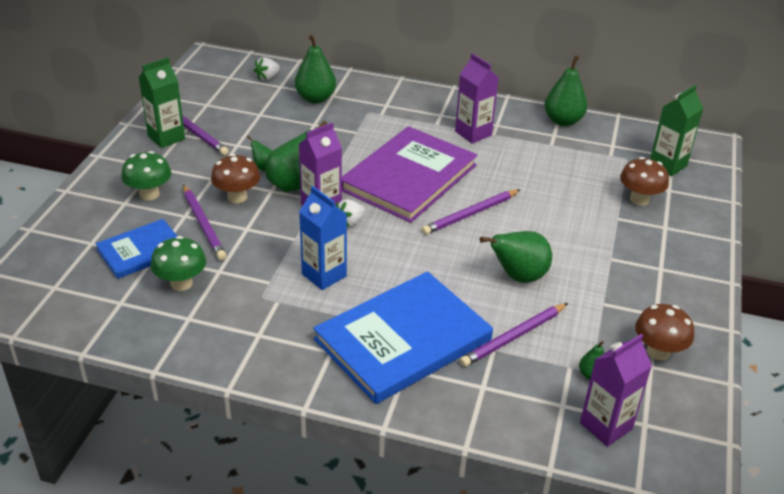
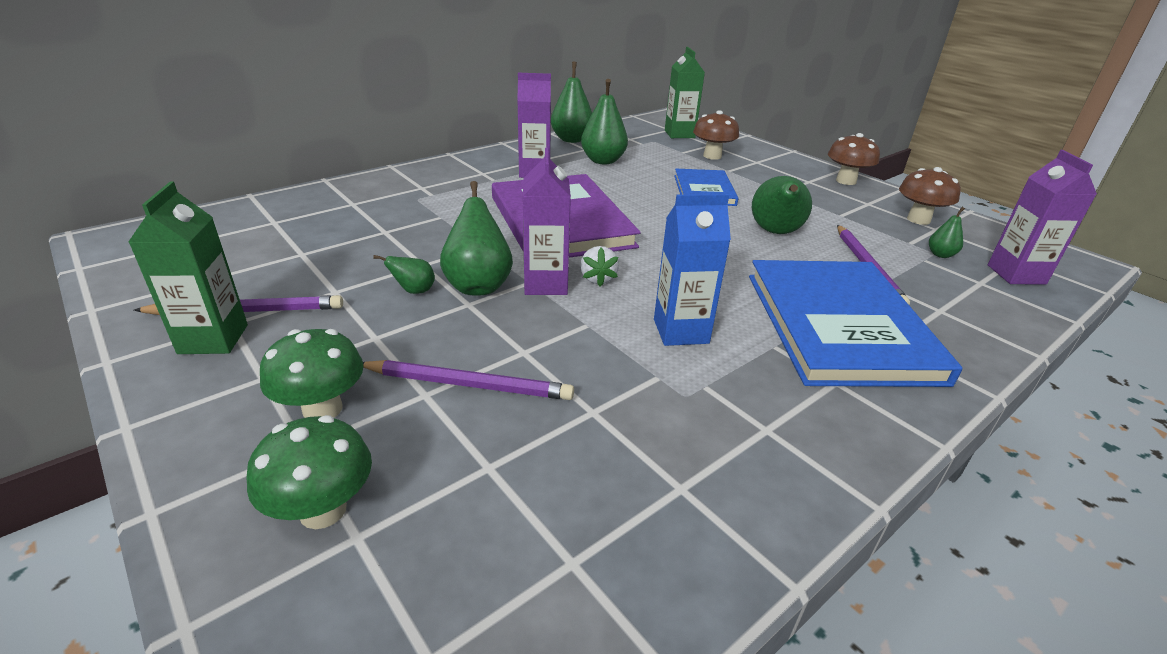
camera: 55 degrees left, 5 degrees down
blue book [96,219,177,279] -> blue book moved to [674,169,738,206]
green mushroom [151,236,206,291] -> green mushroom moved to [246,415,372,529]
brown mushroom [211,154,260,203] -> brown mushroom moved to [828,133,880,185]
white strawberry [254,57,280,81] -> none
green pear [295,34,336,103] -> green pear moved to [581,79,628,164]
purple pencil [421,189,521,235] -> none

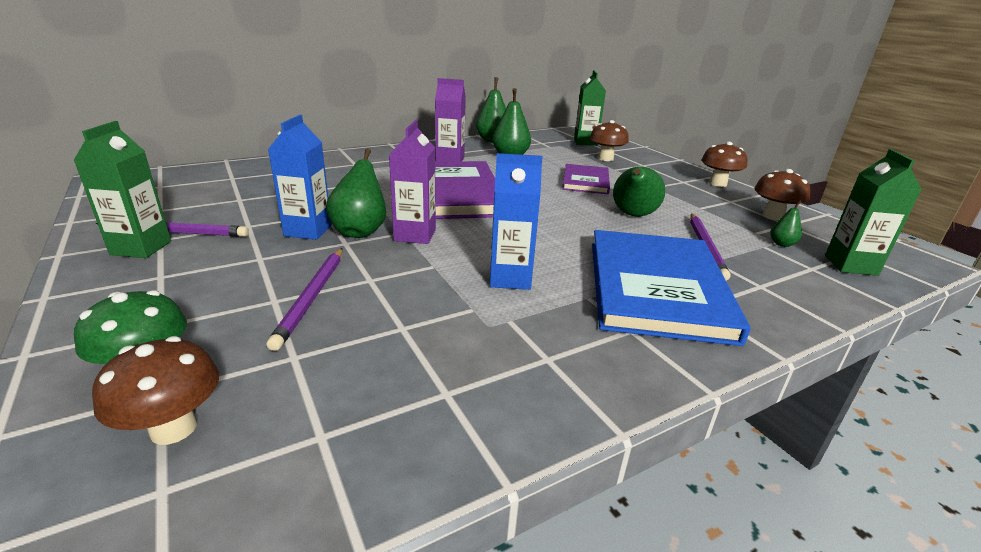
camera: 10 degrees right, 5 degrees down
green mushroom [260,329,364,418] -> none
purple pencil [363,360,574,400] -> purple pencil turned 75 degrees clockwise [267,248,342,351]
green pear [373,255,435,294] -> blue carton [268,115,332,240]
white strawberry [580,246,619,287] -> none
blue book [674,169,738,206] -> purple book [562,164,610,194]
purple carton [988,150,1097,285] -> green carton [825,149,922,276]
none -> brown mushroom [92,336,219,445]

